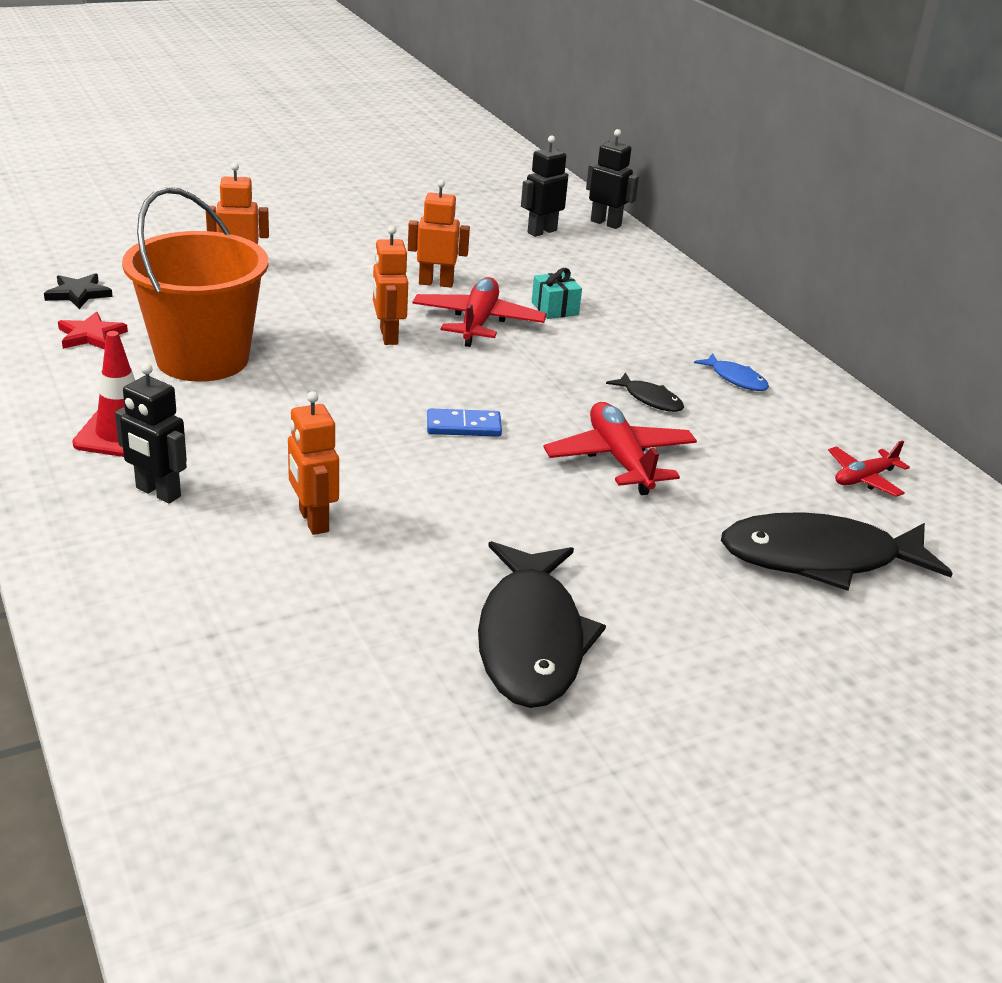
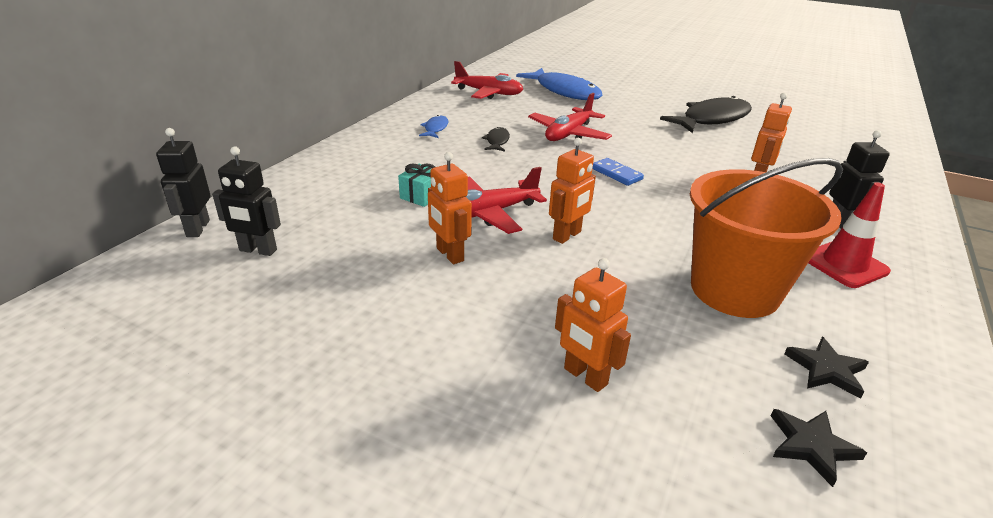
camera: 125 degrees left, 0 degrees up
red star [58,311,128,350] -> black star [784,337,869,399]
black fish [721,512,953,591] -> blue fish [516,68,602,100]
red plane [828,440,910,497] -> red plane [451,61,523,99], size x1.69

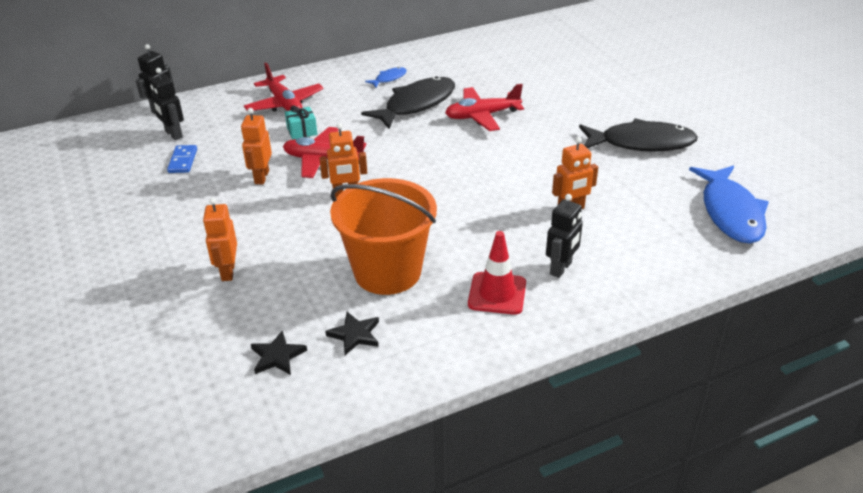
camera: 40 degrees right, 5 degrees up
red plane [451,61,523,99] -> red plane moved to [244,63,324,112]
black fish [482,127,510,152] -> black fish [361,76,455,129], size x2.23
blue fish [516,68,602,100] -> blue fish moved to [689,165,769,244]
blue domino [593,158,644,186] -> blue domino moved to [167,145,197,173]

